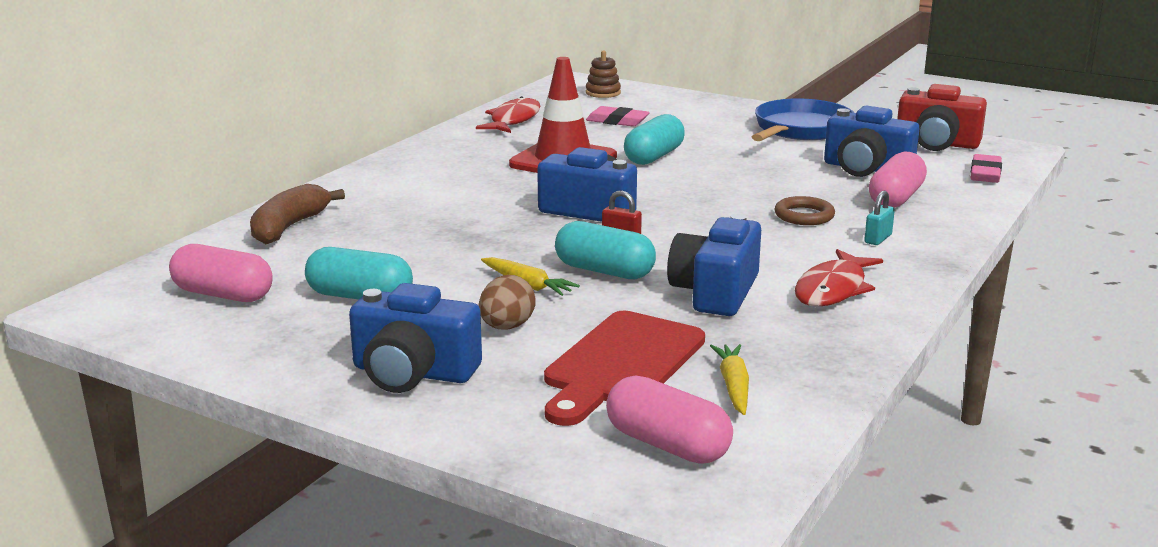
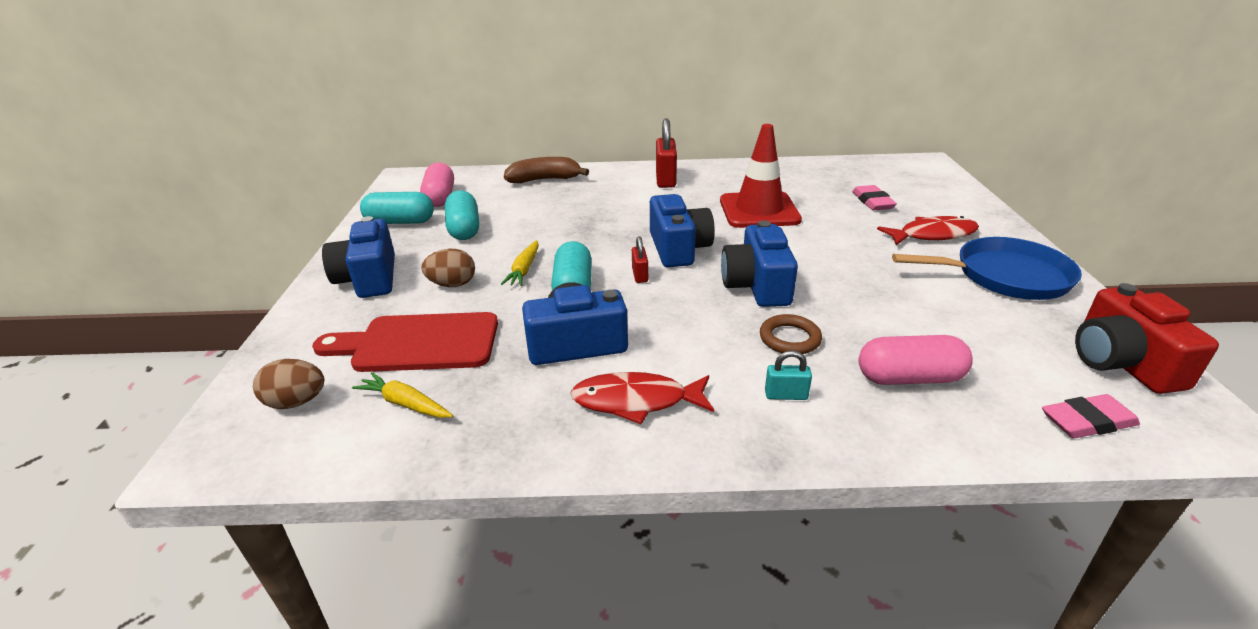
camera: 60 degrees right, 10 degrees up
red fish [476,96,541,133] -> red fish moved to [877,216,979,245]
brown stacking toy [586,50,621,98] -> none
pink capsule [606,376,733,464] -> brown egg [253,359,324,409]
turquoise capsule [624,114,685,165] -> turquoise capsule moved to [360,192,434,224]
yellow carrot [710,344,749,415] -> yellow carrot turned 120 degrees counterclockwise [352,372,453,418]
blue camera [824,105,919,177] -> blue camera moved to [721,221,798,307]
none -> red padlock [656,118,677,188]

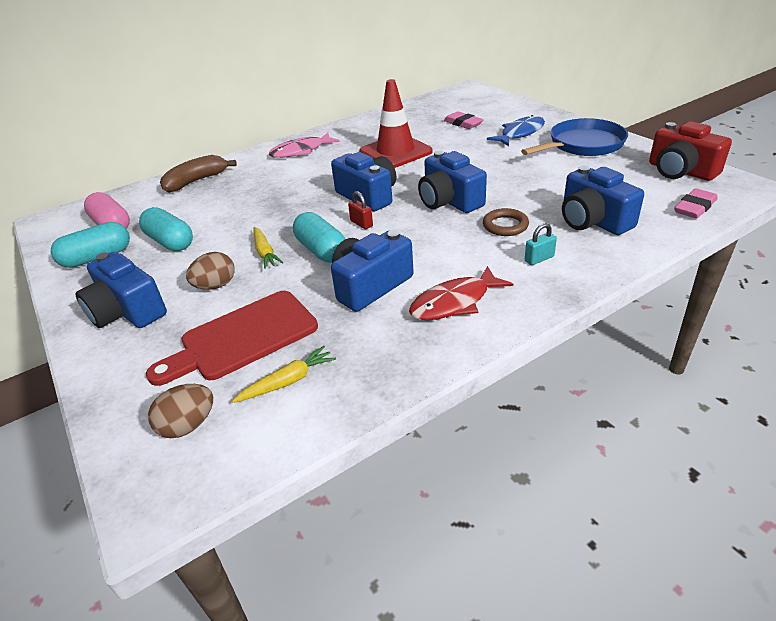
camera: 30 degrees left, 5 degrees up
yellow carrot [352,372,453,418] -> yellow carrot turned 150 degrees clockwise [232,346,336,403]
red padlock [656,118,677,188] -> pink fish [269,133,339,158]
pink capsule [859,335,973,385] -> blue camera [562,166,644,235]
red fish [877,216,979,245] -> blue fish [487,115,545,146]

